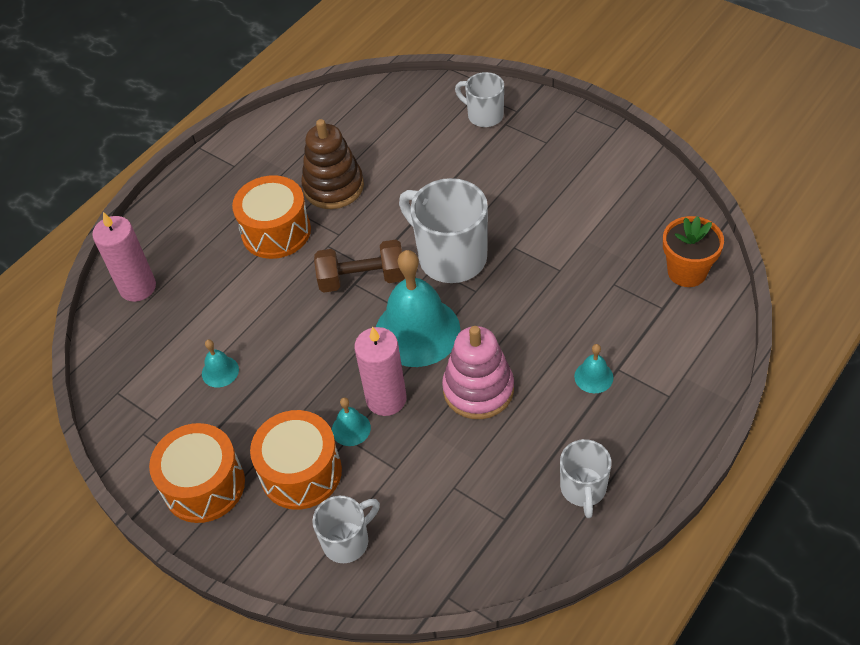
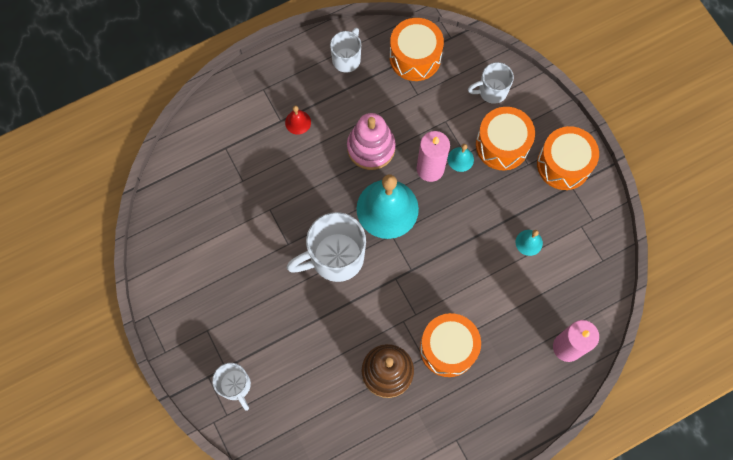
camera: 160 degrees left, 20 degrees up
brown dumbbell [314,240,405,293] -> none
white mug [399,178,488,283] -> white mug turned 90 degrees clockwise [287,212,366,282]
turquoise bell [574,344,613,393] -> red bell [285,105,311,135]
orange flower pot [663,216,724,287] -> none
none -> orange drum [390,18,444,81]

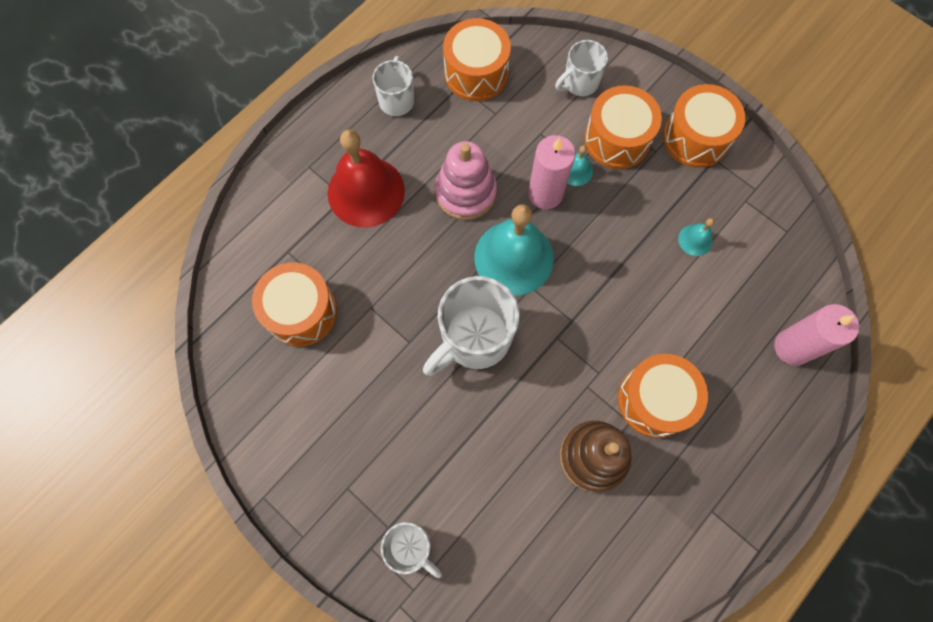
camera: 20 degrees left, 0 degrees up
red bell [285,105,311,135] -> red bell [328,129,405,228], size x2.32
none -> orange drum [252,263,337,347]

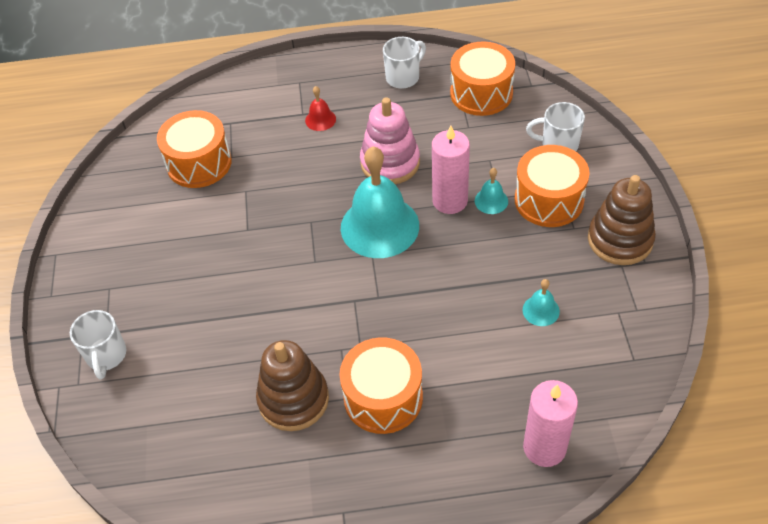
camera: 45 degrees right, 20 degrees down
red bell [328,129,405,228] -> red bell [305,86,336,131], size x0.43
white mug [423,276,519,376] -> none
orange drum [663,84,746,168] -> brown stacking toy [588,175,656,265]

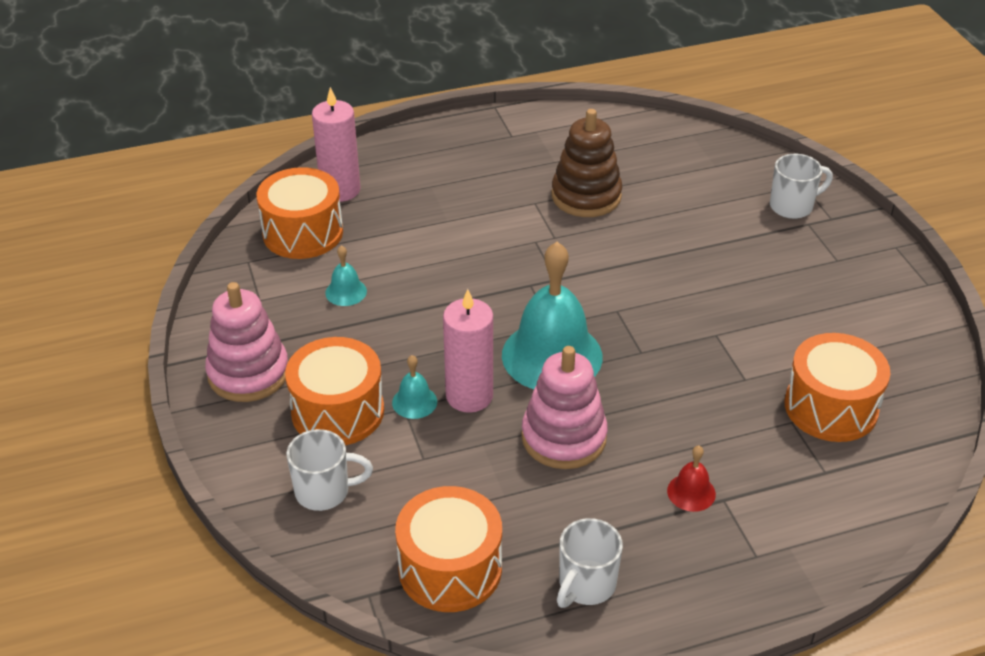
camera: 165 degrees right, 10 degrees down
white mug [70,310,127,380] -> white mug turned 90 degrees clockwise [770,154,833,219]
orange drum [340,337,423,434] -> orange drum moved to [257,167,343,259]
brown stacking toy [588,175,656,265] -> pink stacking toy [205,282,288,402]

